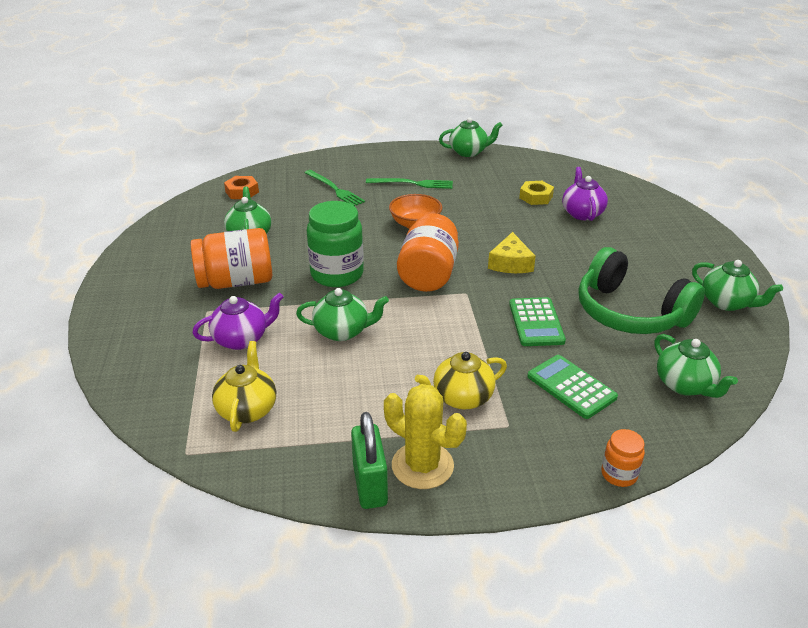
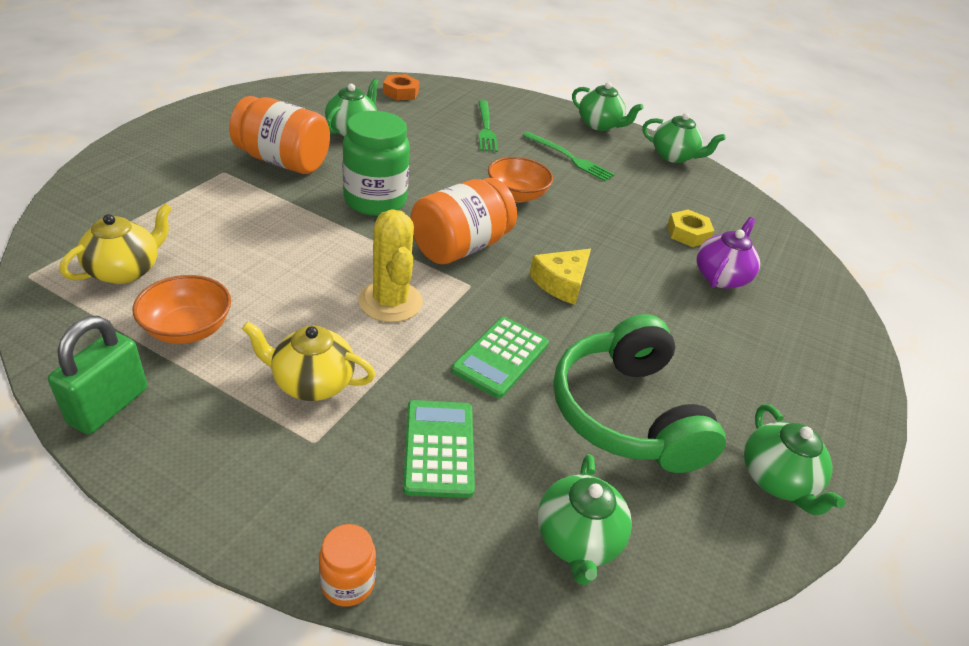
camera: 30 degrees right, 5 degrees up
purple teapot [193,293,284,350] -> none
green teapot [296,288,389,341] -> green teapot moved to [572,82,644,131]
yellow cactus [384,384,467,489] -> yellow cactus moved to [358,210,423,322]
none -> orange bowl [133,275,231,344]

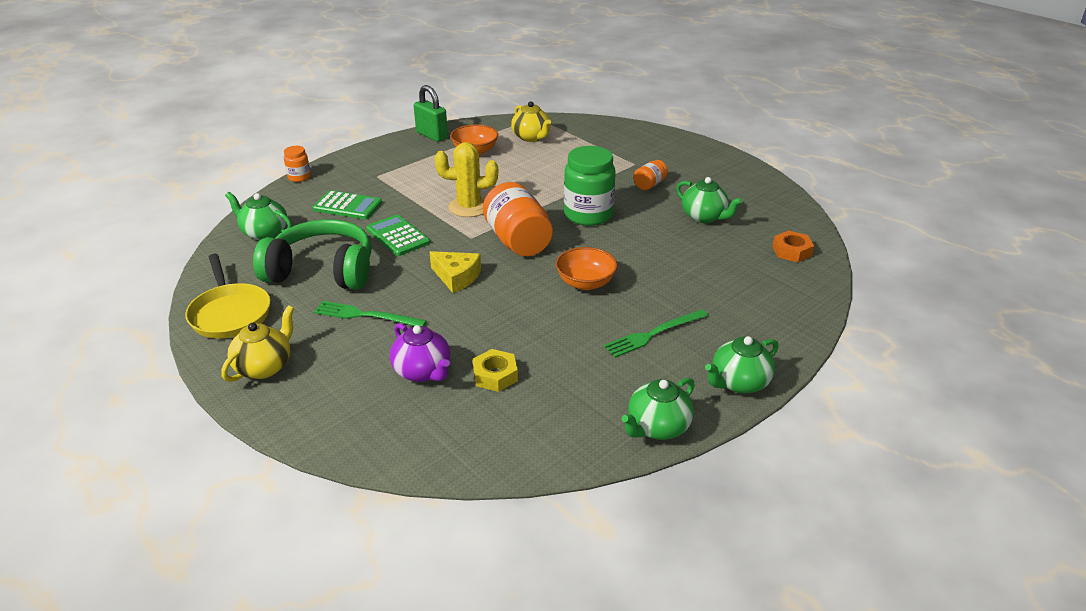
camera: 115 degrees right, 5 degrees down
orange jar [229,96,330,174] -> orange jar [633,160,668,190], size x0.50
yellow teapot [242,322,375,401] -> yellow teapot moved to [221,305,294,382]
green fork [478,100,498,152] -> green fork moved to [314,301,427,326]
yellow cheese [529,249,591,305] -> yellow cheese turned 150 degrees clockwise [430,251,481,293]
green teapot [744,404,846,516] -> yellow pan [185,254,270,338]

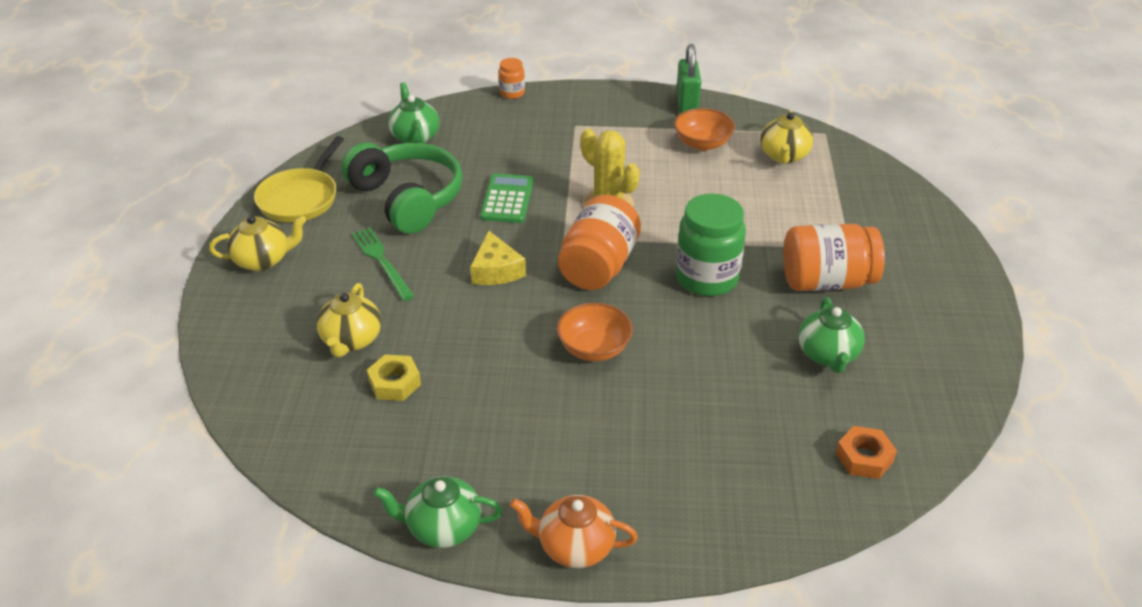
camera: 45 degrees right, 5 degrees up
green calculator [313,190,382,219] -> none
purple teapot [390,323,450,382] -> yellow teapot [316,283,381,357]
green fork [604,309,708,358] -> none
orange jar [633,160,668,190] -> orange jar [783,224,885,291], size x2.02
green teapot [705,336,778,394] -> orange teapot [510,495,638,568]

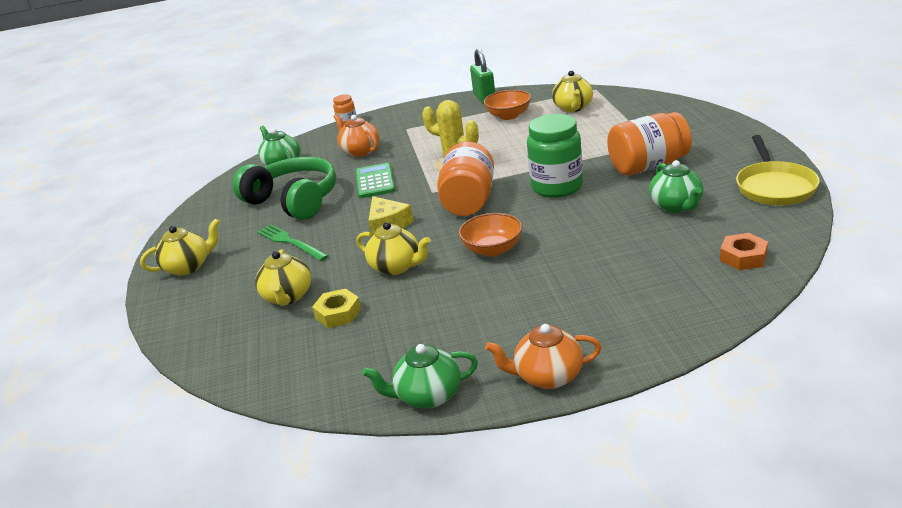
camera: 10 degrees left, 10 degrees down
yellow pan [254,136,344,223] -> yellow pan moved to [736,135,820,206]
none -> orange teapot [333,114,379,157]
none -> yellow teapot [357,222,431,275]

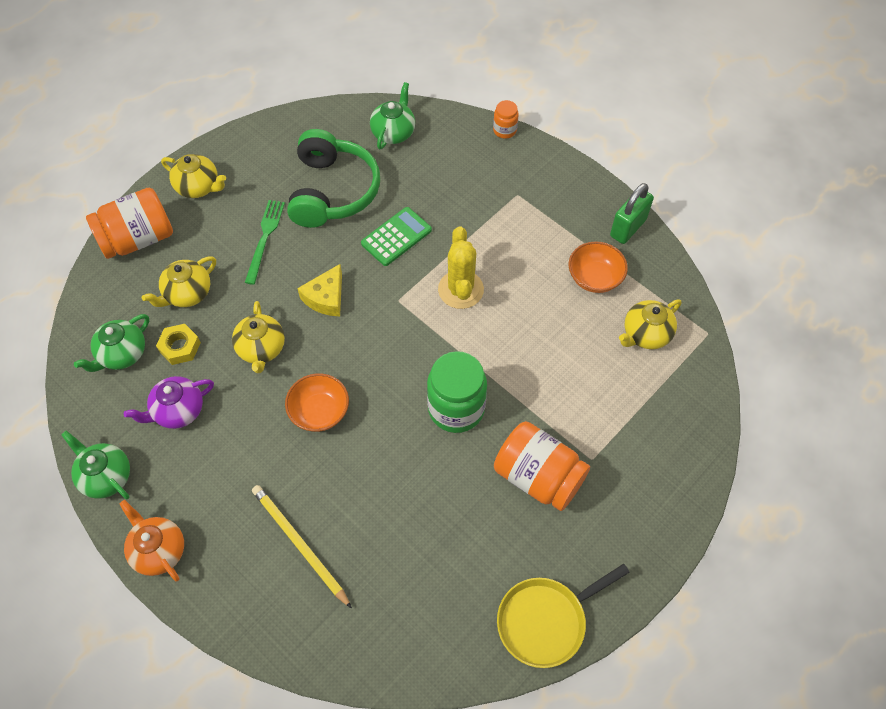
camera: 50 degrees right, 30 degrees up
orange teapot [333,114,379,157] -> none
orange jar [437,141,494,216] -> orange jar moved to [86,187,173,259]
green teapot [649,160,704,213] -> green teapot moved to [74,314,149,372]
orange nut [720,233,768,270] -> none
none -> purple teapot [124,376,214,429]
none -> yellow pencil [252,485,352,609]

